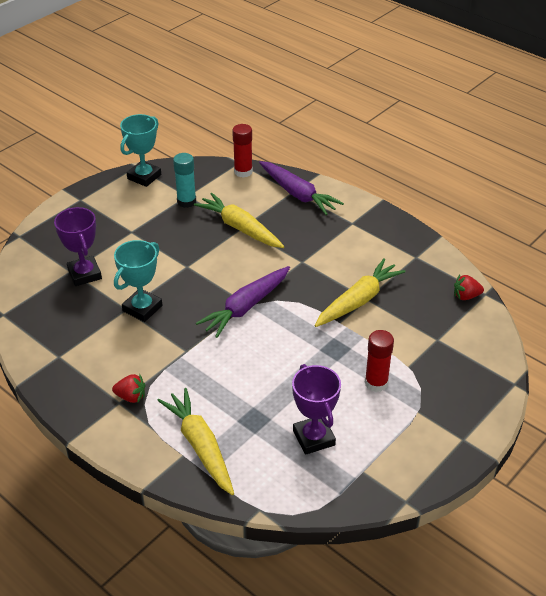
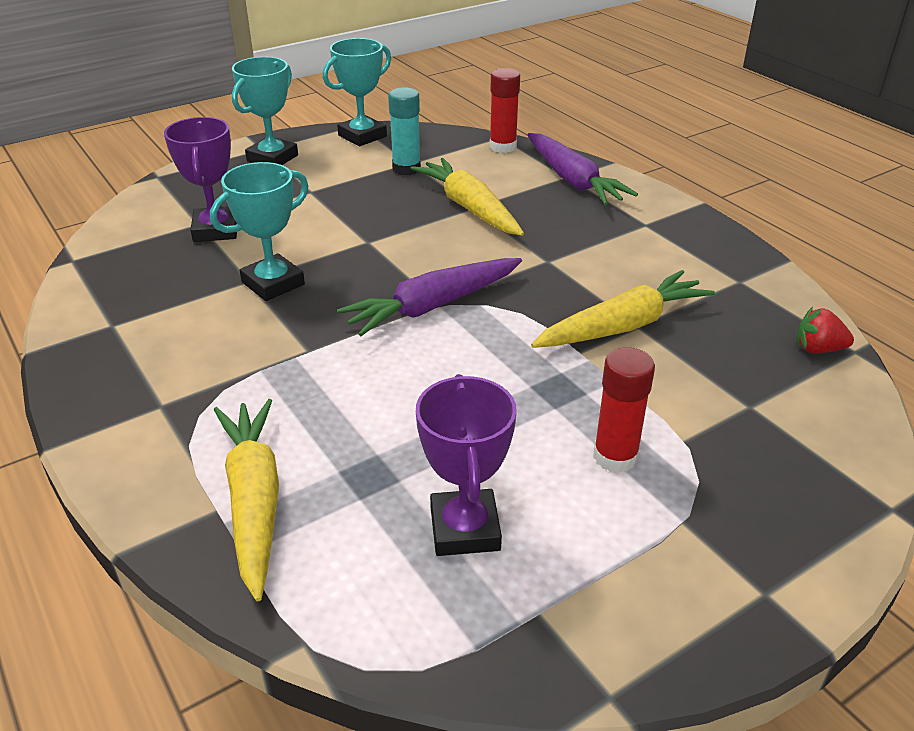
camera: 15 degrees right, 5 degrees down
red strawberry [112,374,145,403] -> none
none -> turquoise trophy [232,57,298,165]

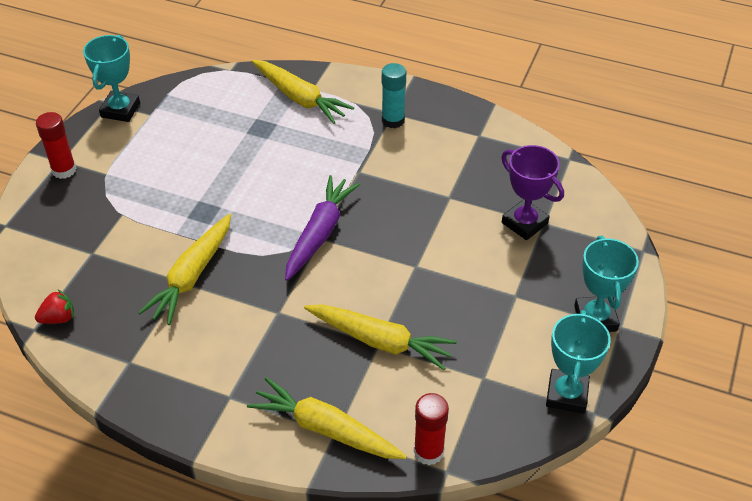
camera: 145 degrees right, 10 degrees up
turquoise trophy [210,162,308,301] -> turquoise trophy moved to [83,35,140,122]
turquoise glue stick [388,87,421,176] -> turquoise glue stick moved to [382,63,406,128]
purple trophy [416,374,517,556] -> none
purple carrot [528,133,638,205] -> yellow carrot [247,377,407,459]
red glue stick [593,347,655,473] -> red glue stick moved to [36,112,76,179]

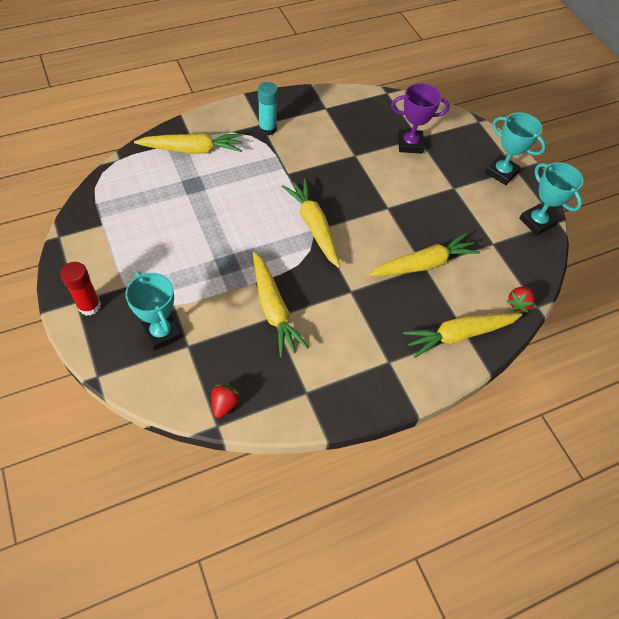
camera: 50 degrees left, 10 degrees up
turquoise trophy [83,35,140,122] -> turquoise trophy moved to [125,271,182,351]
purple carrot [285,175,360,281] -> yellow carrot [282,179,340,268]
red glue stick [414,393,449,465] -> red strawberry [507,286,535,313]

